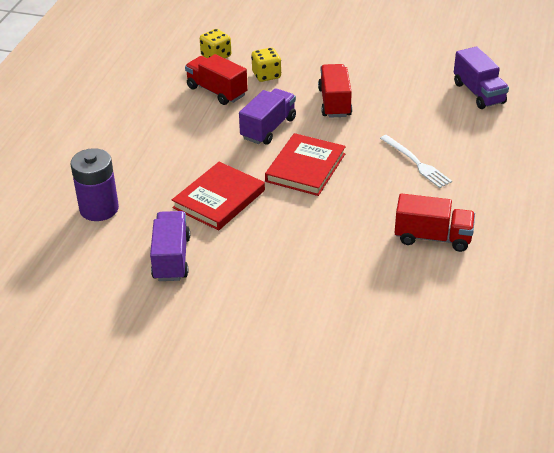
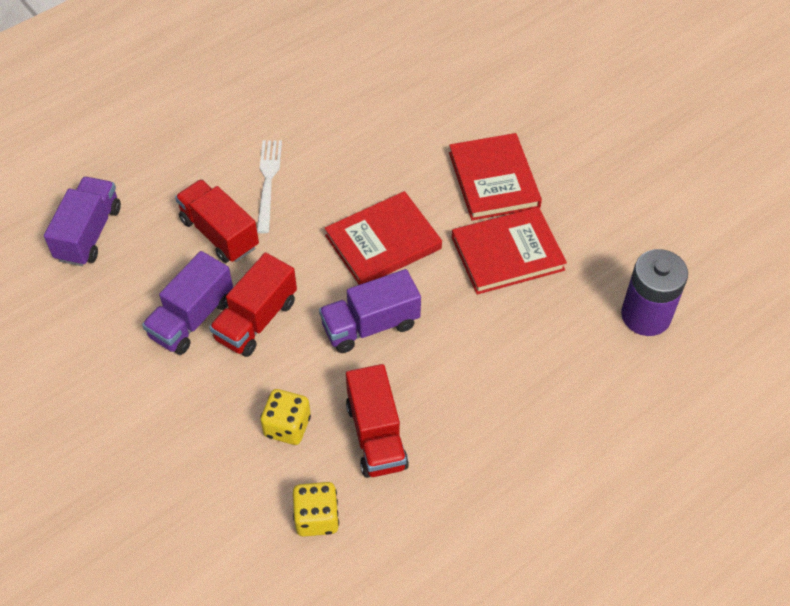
camera: 145 degrees left, 15 degrees up
purple truck [150,211,190,281] -> purple truck moved to [142,251,233,355]
red truck [395,193,475,252] -> red truck moved to [175,179,259,263]
none -> red book [449,133,542,221]

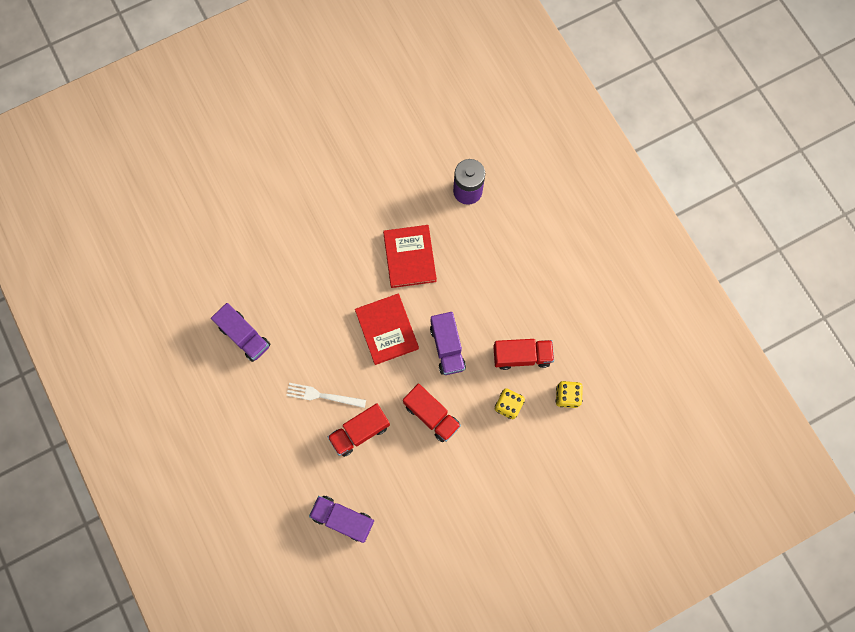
camera: 80 degrees left, 20 degrees up
purple truck [142,251,233,355] -> purple truck moved to [211,303,271,362]
red book [449,133,542,221] -> none

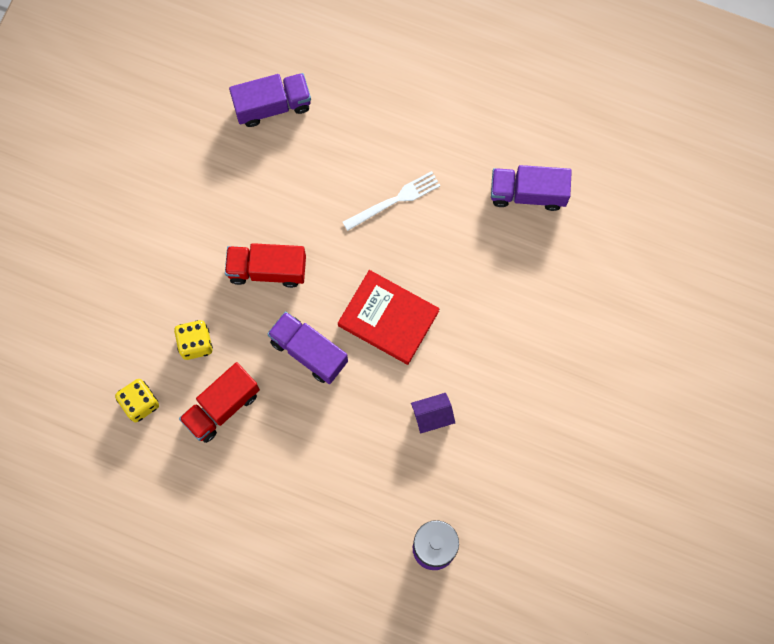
camera: 140 degrees right, 0 degrees up
red truck [328,403,390,457] -> none
red book [383,225,437,288] -> purple house [411,393,455,434]

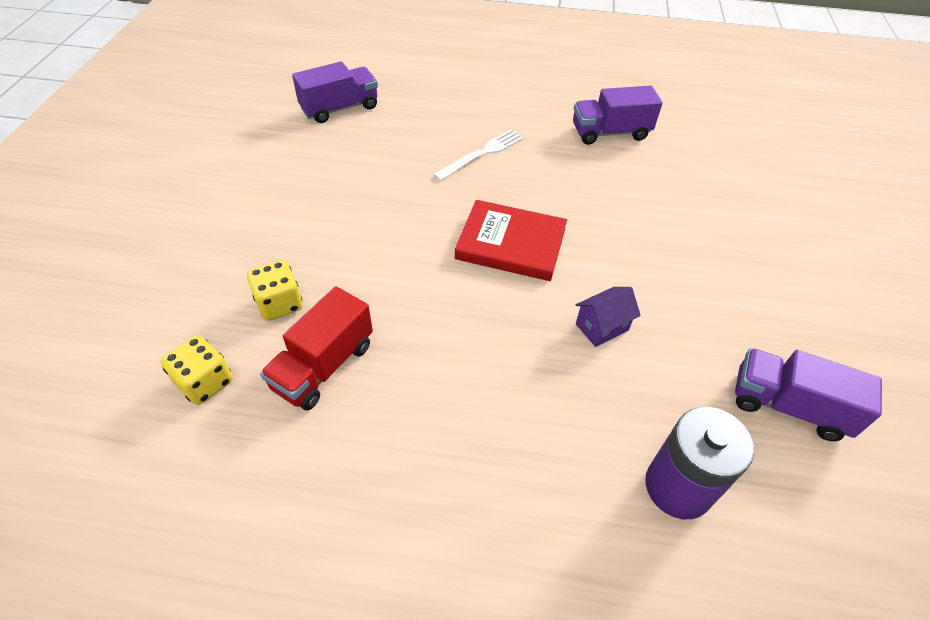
camera: 15 degrees left, 25 degrees down
red truck [225,243,306,288] -> none
purple truck [267,312,348,384] -> purple truck moved to [735,348,882,441]

